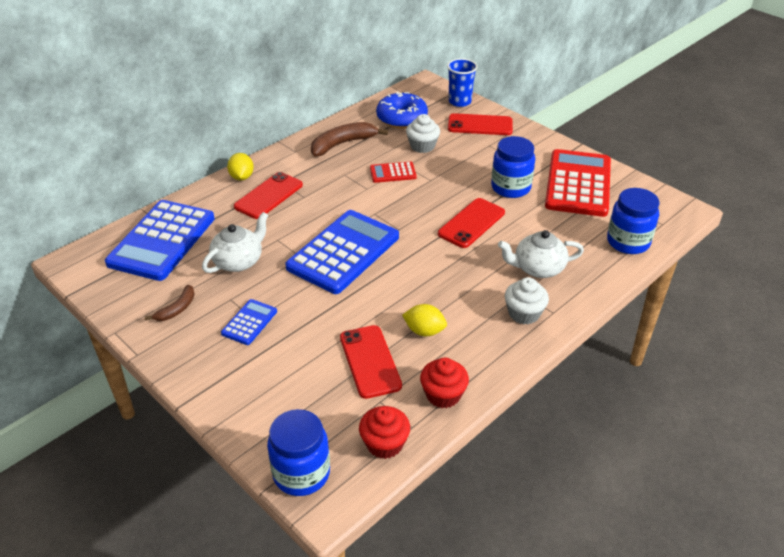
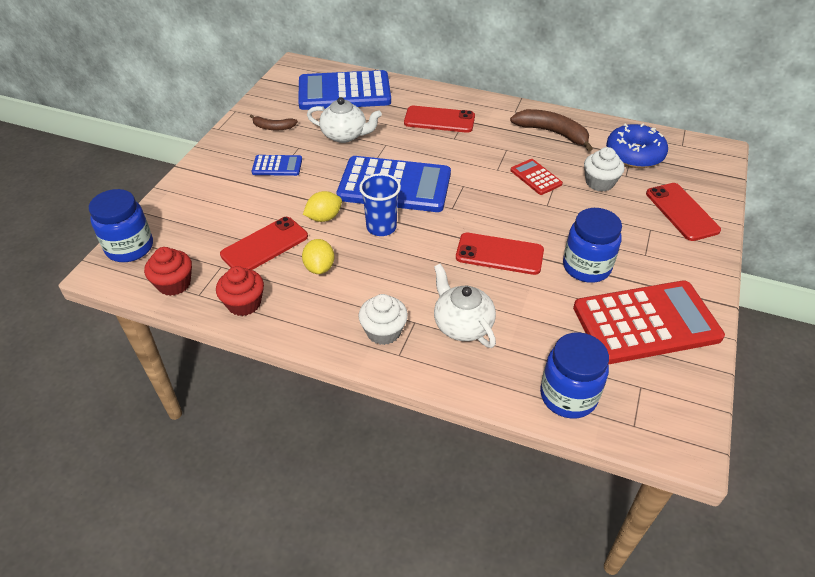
camera: 65 degrees right, 5 degrees up
yellow lemon [227,153,254,180] -> yellow lemon moved to [303,191,342,222]
blue cup [447,58,478,107] -> blue cup moved to [359,173,401,236]

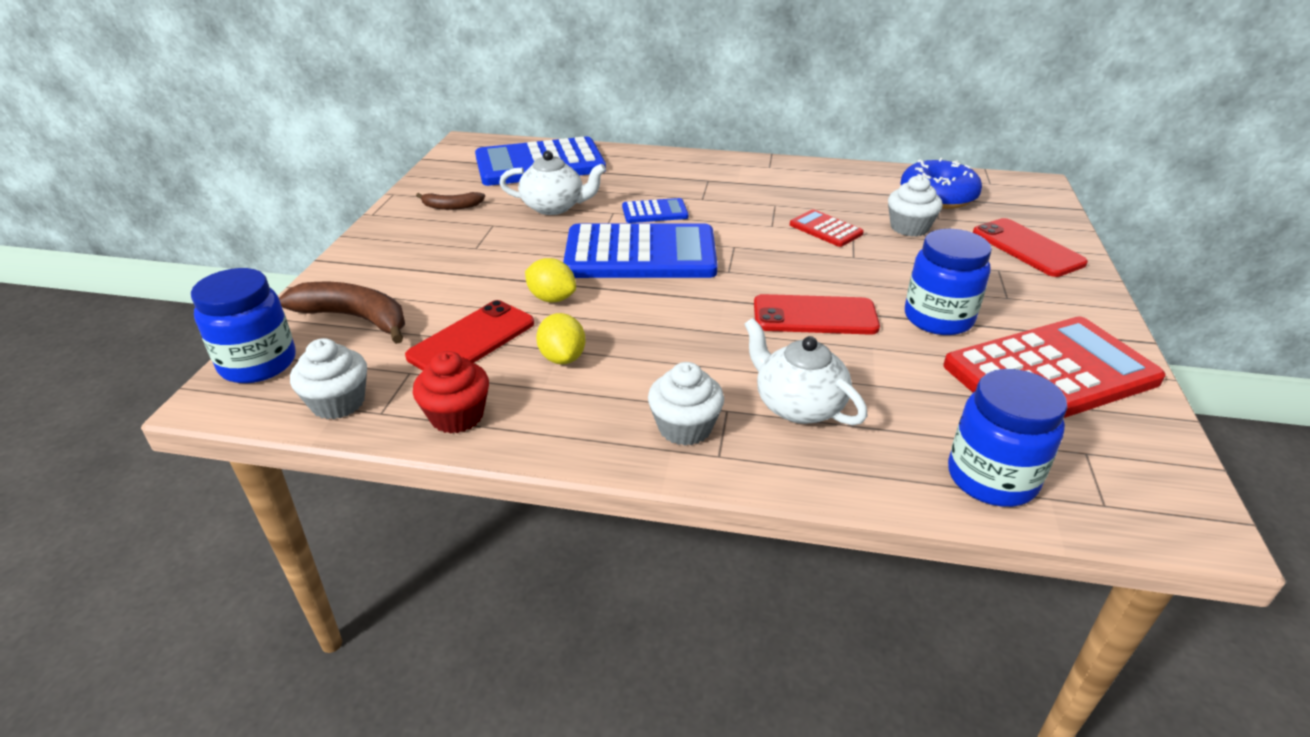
camera: 10 degrees left, 10 degrees down
red cupcake [144,247,192,296] -> white cupcake [290,338,367,419]
blue calculator [252,155,302,176] -> blue calculator moved to [622,198,689,223]
yellow lemon [303,191,342,222] -> yellow lemon turned 75 degrees clockwise [525,258,576,302]
blue cup [359,173,401,236] -> none
red phone [404,106,475,133] -> none
brown banana [510,109,593,152] -> brown banana moved to [279,282,405,344]

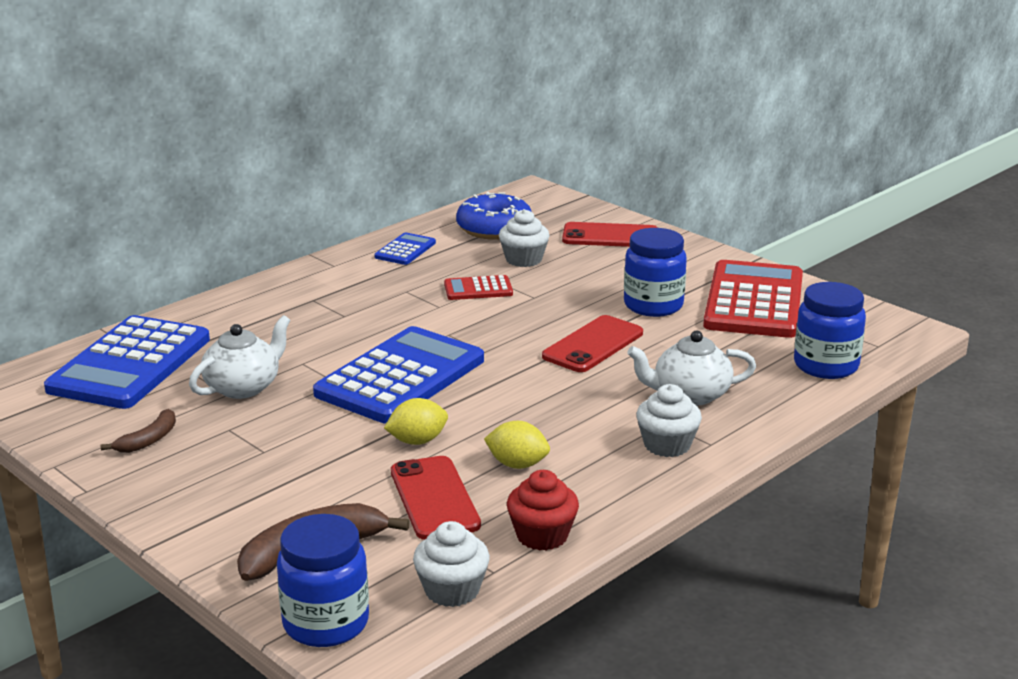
camera: 55 degrees left, 10 degrees down
blue calculator [622,198,689,223] -> blue calculator moved to [375,232,436,265]

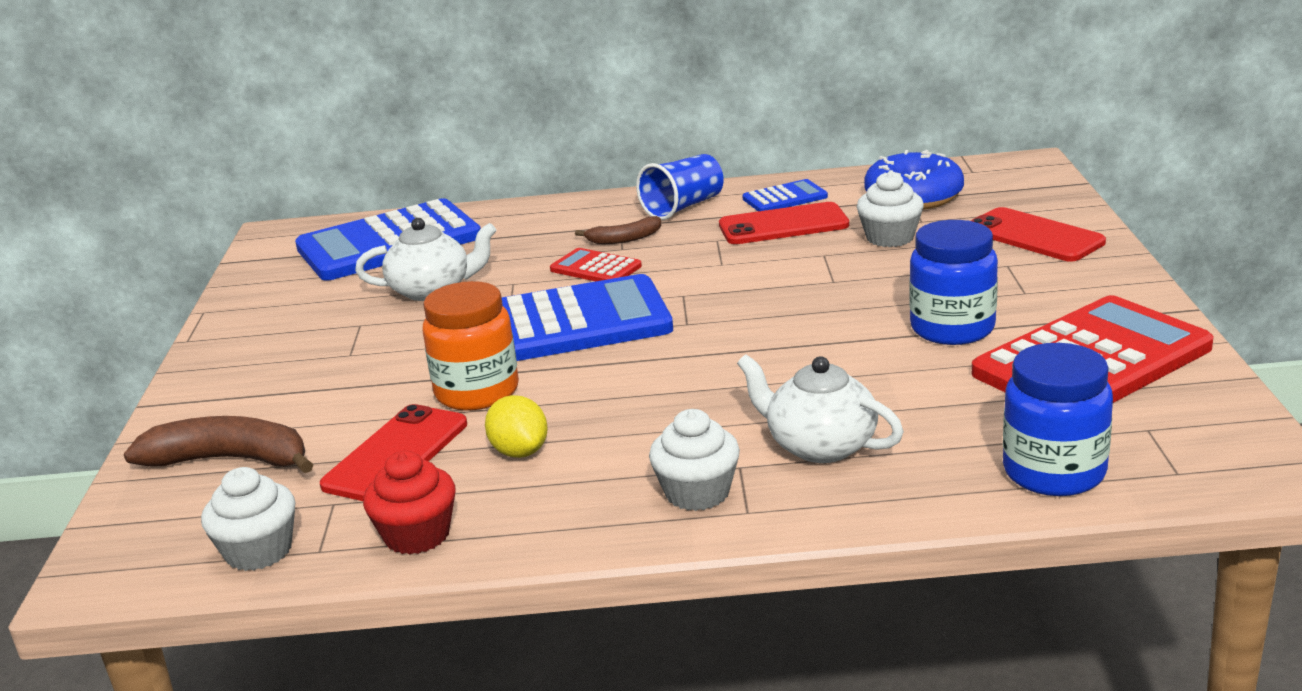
camera: 45 degrees right, 0 degrees up
brown banana [101,409,176,453] -> brown banana moved to [575,216,661,244]
blue jar [277,514,369,647] -> none
yellow lemon [384,398,448,445] -> orange jar [422,281,519,411]
red calculator [444,275,513,300] -> red calculator moved to [550,248,642,281]
red phone [542,315,643,372] -> red phone moved to [719,202,849,244]
none -> blue cup [636,154,723,220]

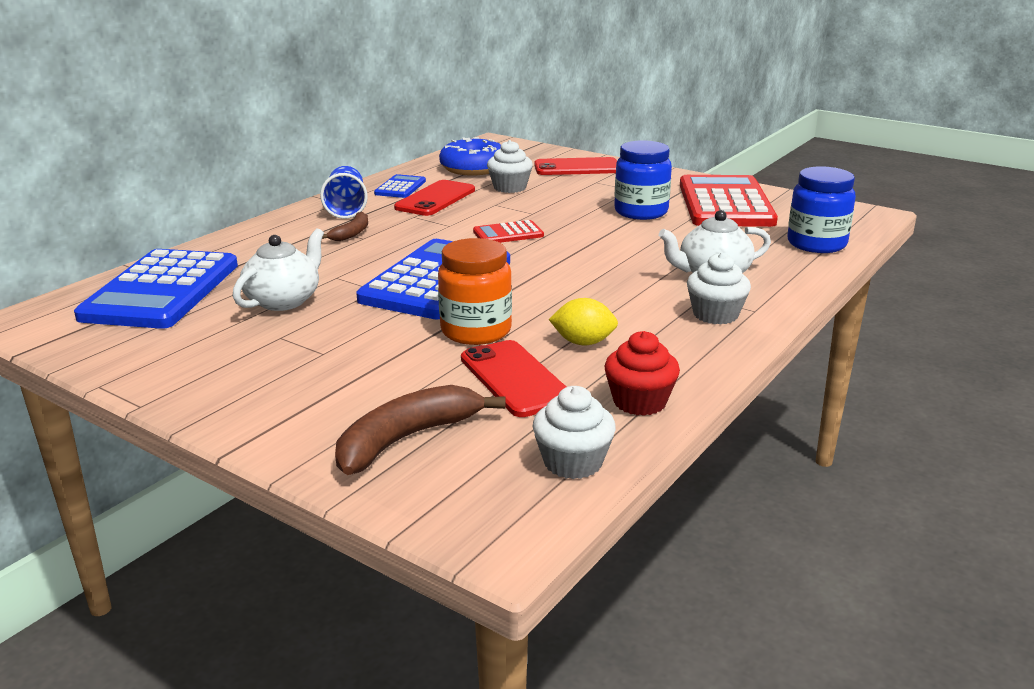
camera: 55 degrees left, 0 degrees up
red calculator [550,248,642,281] -> red calculator moved to [473,220,544,243]

